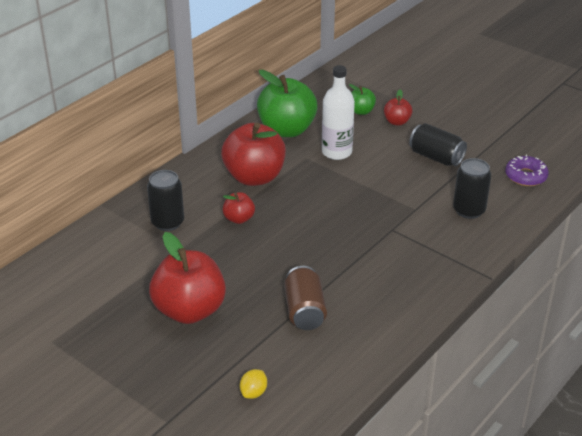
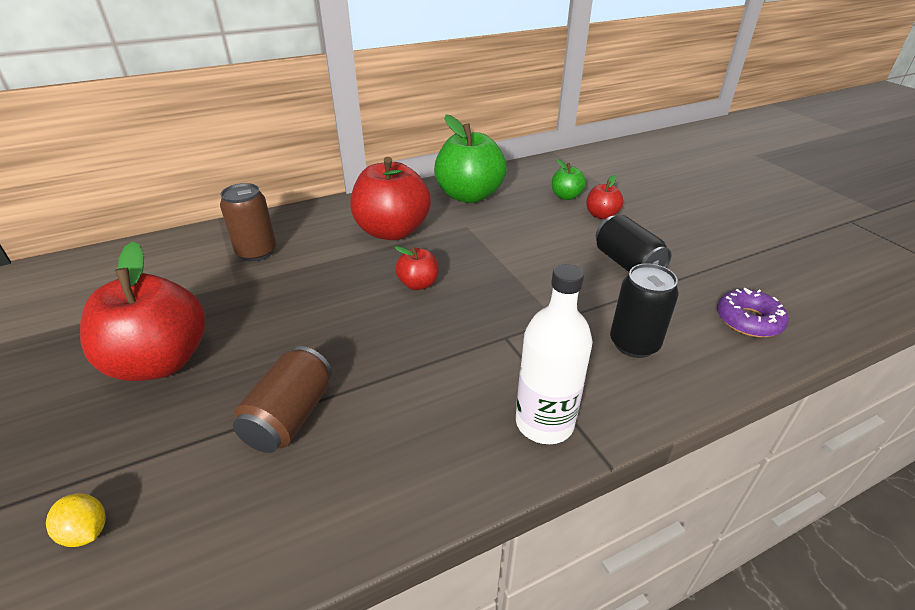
camera: 25 degrees right, 0 degrees up
black can [147,170,184,231] -> brown can [220,183,276,261]
red apple [222,192,255,224] -> red apple moved to [394,246,438,290]
yellow lemon [240,369,267,399] -> yellow lemon turned 75 degrees clockwise [46,493,106,547]
white bottle [322,65,355,160] -> white bottle moved to [516,264,593,444]

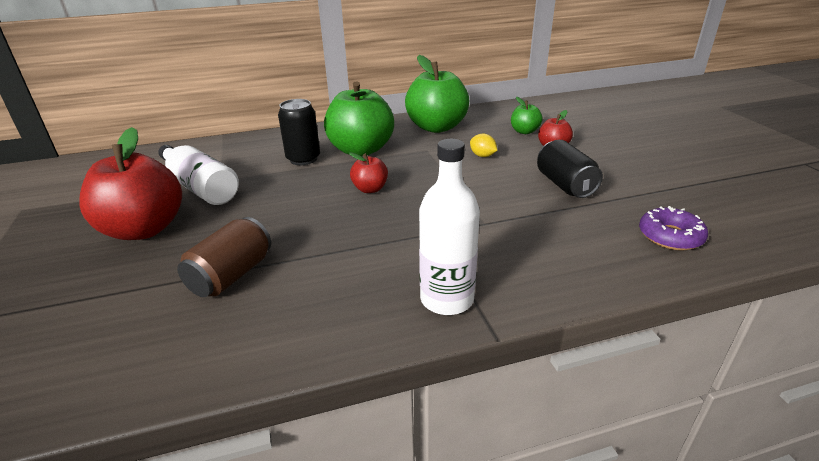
camera: 10 degrees right, 5 degrees down
yellow lemon [46,493,106,547] -> yellow lemon moved to [470,134,497,157]
brown can [220,183,276,261] -> none
red apple [350,157,431,240] -> green apple [324,81,394,156]
black can [610,263,679,358] -> black can moved to [278,99,320,165]
none -> white bottle [158,145,239,205]

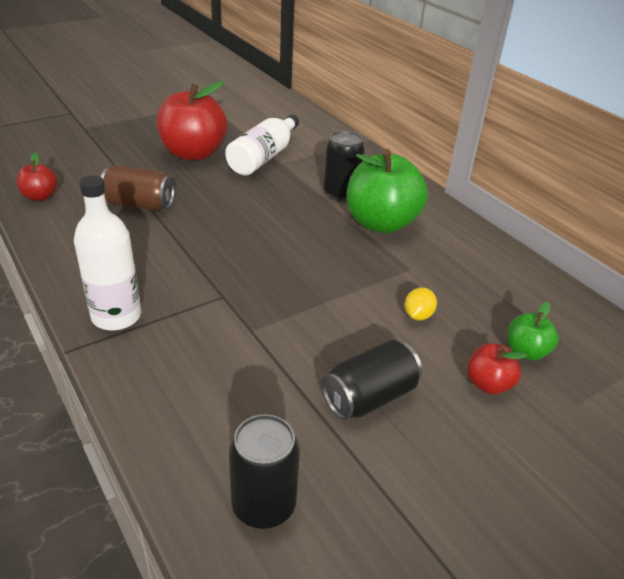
camera: 70 degrees right, 5 degrees up
red apple [349,152,388,193] -> red apple moved to [17,153,58,201]
green apple [405,55,469,133] -> none
purple donut [639,206,708,251] -> black can [229,414,300,529]

